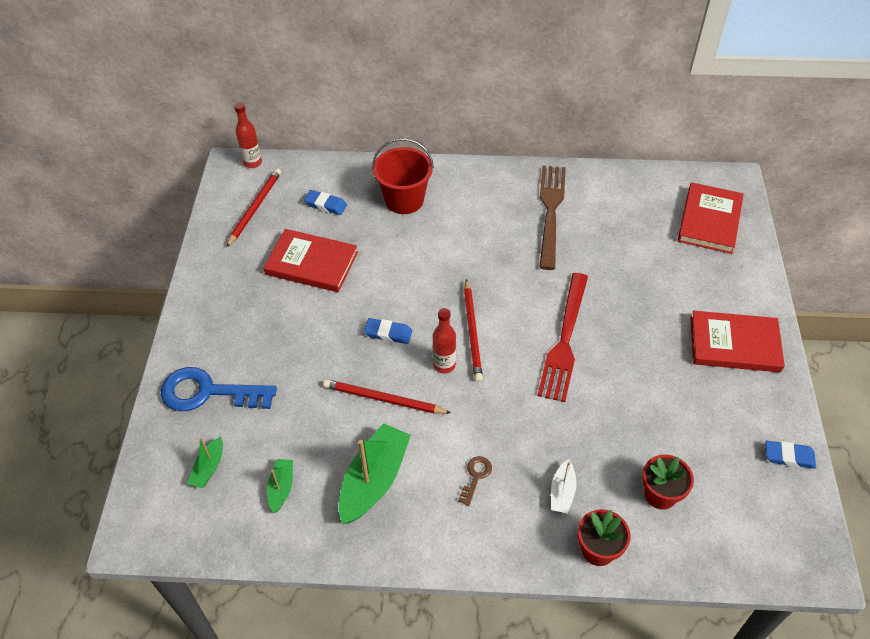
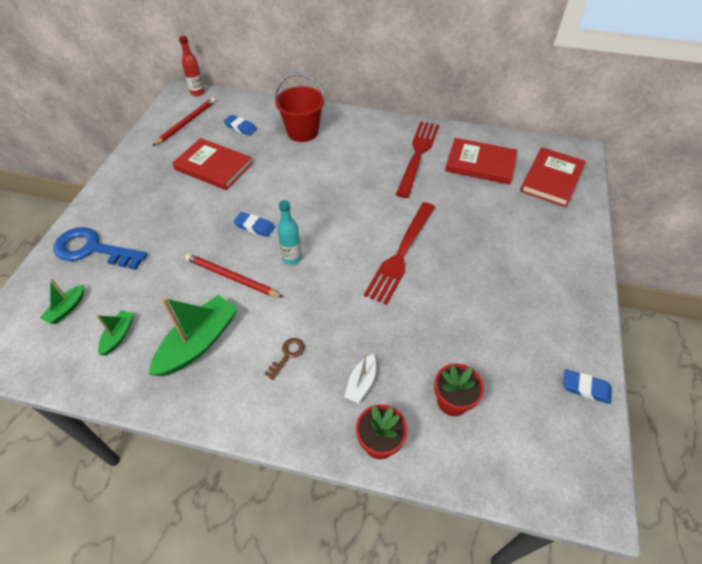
camera: 10 degrees right, 0 degrees up
red bottle [433,308,456,373] -> turquoise bottle [277,200,302,265]
red pencil [464,279,483,382] -> none
brown fork [539,165,566,270] -> red fork [396,121,439,198]
red book [690,311,785,372] -> red book moved to [445,138,517,185]

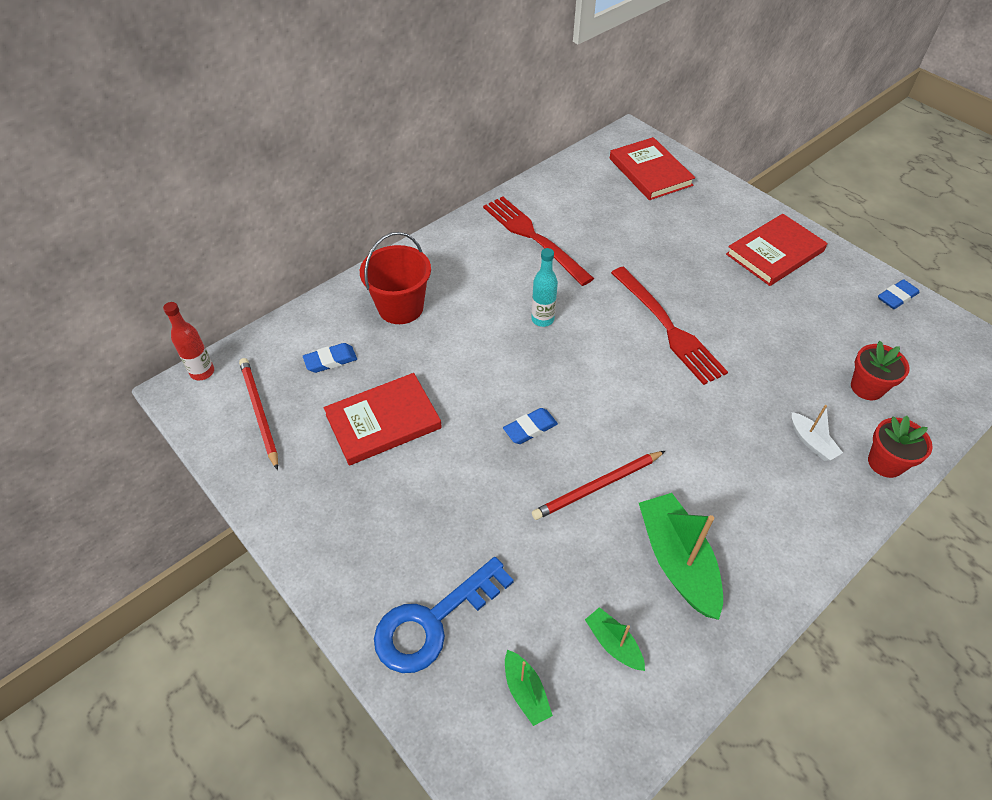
camera: 55 degrees left, 0 degrees up
brown key [264,338,305,380] -> none
turquoise bottle [277,200,302,265] -> turquoise bottle moved to [531,248,558,327]
red book [445,138,517,185] -> red book moved to [726,214,827,286]

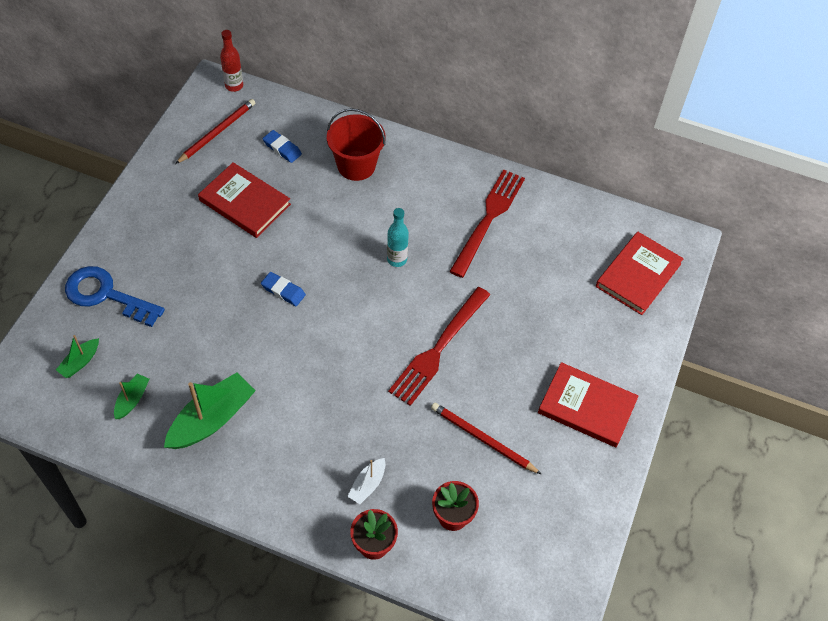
camera: 60 degrees right, 5 degrees up
red pencil [532,451,665,520] -> red pencil moved to [431,403,541,474]
blue eraser [878,279,919,309] -> none

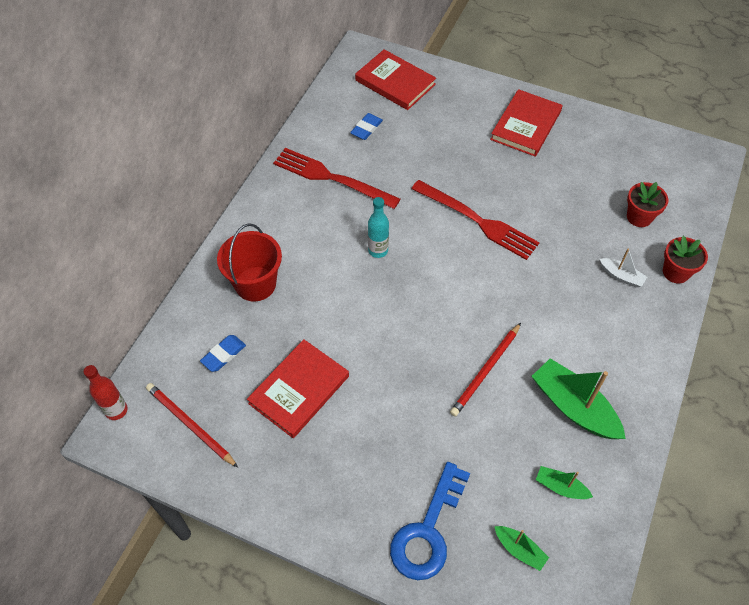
camera: 85 degrees left, 0 degrees up
blue eraser [261,272,306,306] -> blue eraser moved to [350,113,383,140]
red pencil [431,403,541,474] -> red pencil moved to [450,323,521,417]

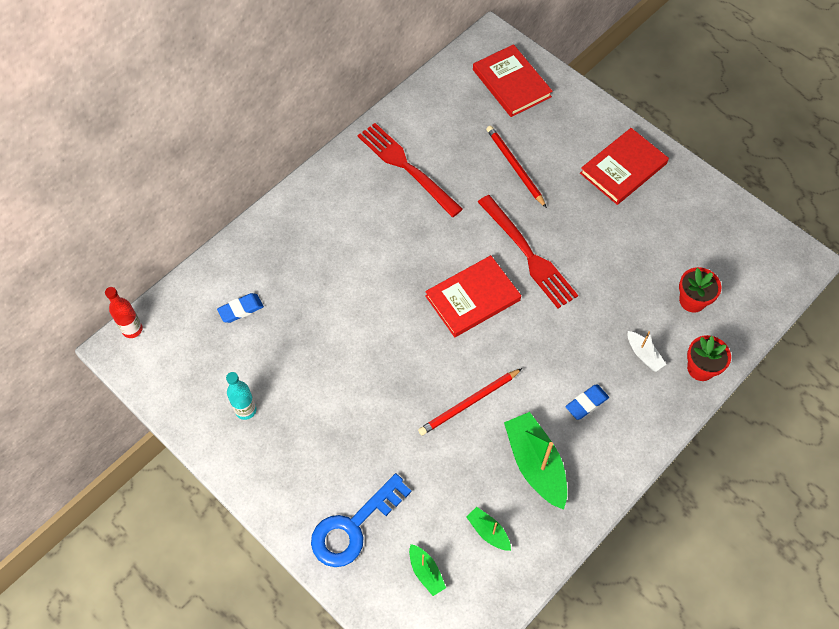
camera: 20 degrees right, 5 degrees up
red pencil [146,383,238,467] -> red pencil moved to [486,126,547,208]
red bucket [217,223,282,301] -> none
red book [247,339,349,438] -> red book moved to [425,255,521,337]
blue eraser [350,113,383,140] -> blue eraser moved to [565,384,609,420]
turquoise bottle [368,197,389,258] -> turquoise bottle moved to [226,372,256,420]

